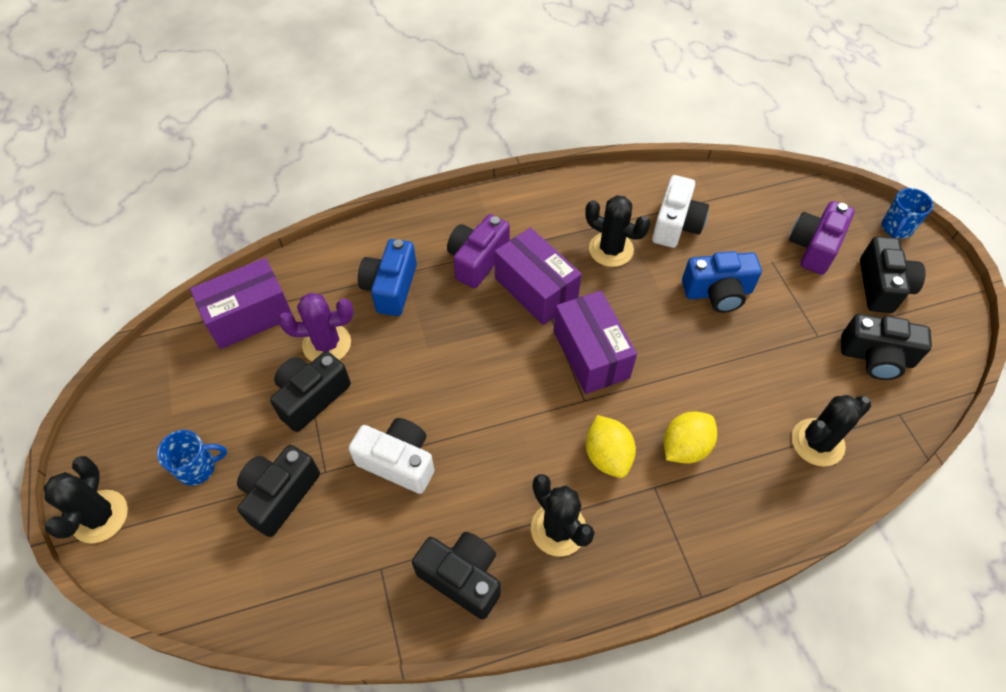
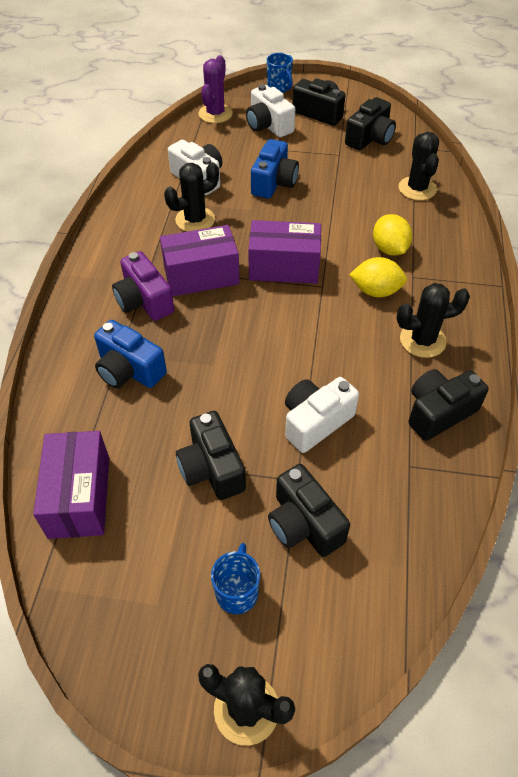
camera: 65 degrees left, 5 degrees down
purple cactus [278,293,353,361] -> purple cactus moved to [198,55,233,123]
purple camera [789,201,855,275] -> white camera [246,84,295,137]

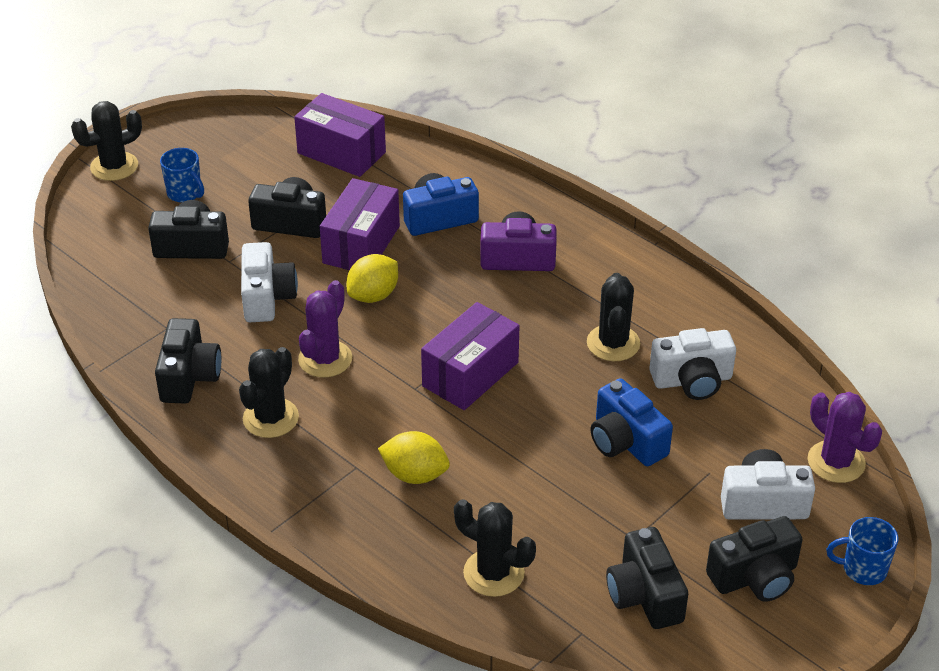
camera: 125 degrees right, 10 degrees down
purple box [160,225,240,296] -> purple box moved to [320,178,400,270]
yellow lemon [349,257,407,297] -> yellow lemon moved to [347,254,398,303]
none -> purple cactus [298,280,352,378]

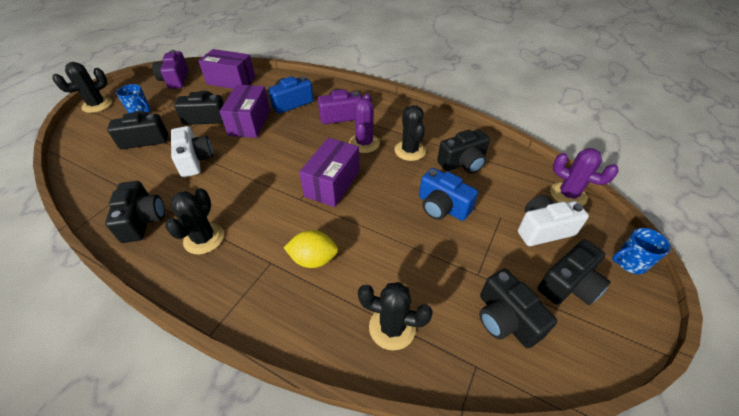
camera: 15 degrees left, 5 degrees up
purple cactus [298,280,352,378] -> purple cactus moved to [349,94,380,153]
yellow lemon [347,254,398,303] -> none
white camera [649,328,736,400] -> black camera [437,129,490,174]
none -> purple camera [152,50,188,89]

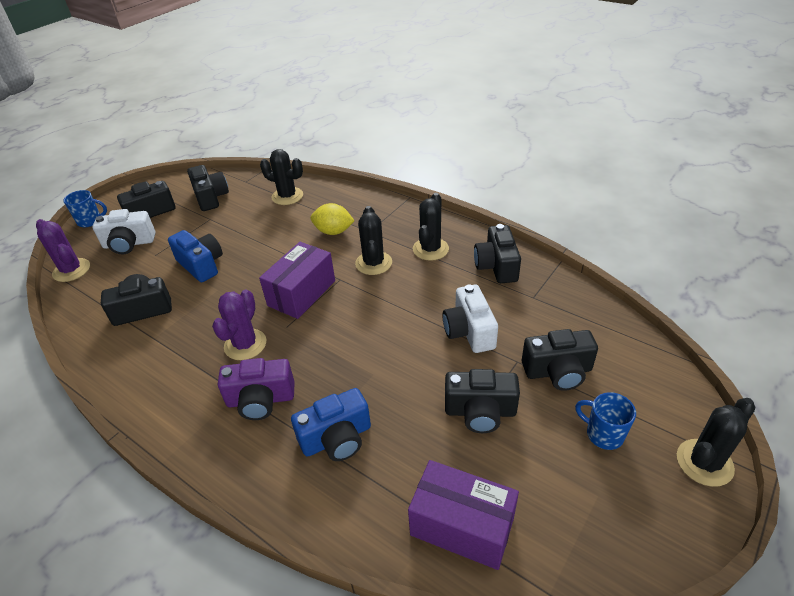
camera: 170 degrees left, 5 degrees down
purple camera [152,50,188,89] -> none
purple box [219,85,270,138] -> none
black cactus [394,105,426,161] -> black cactus moved to [355,206,392,275]

